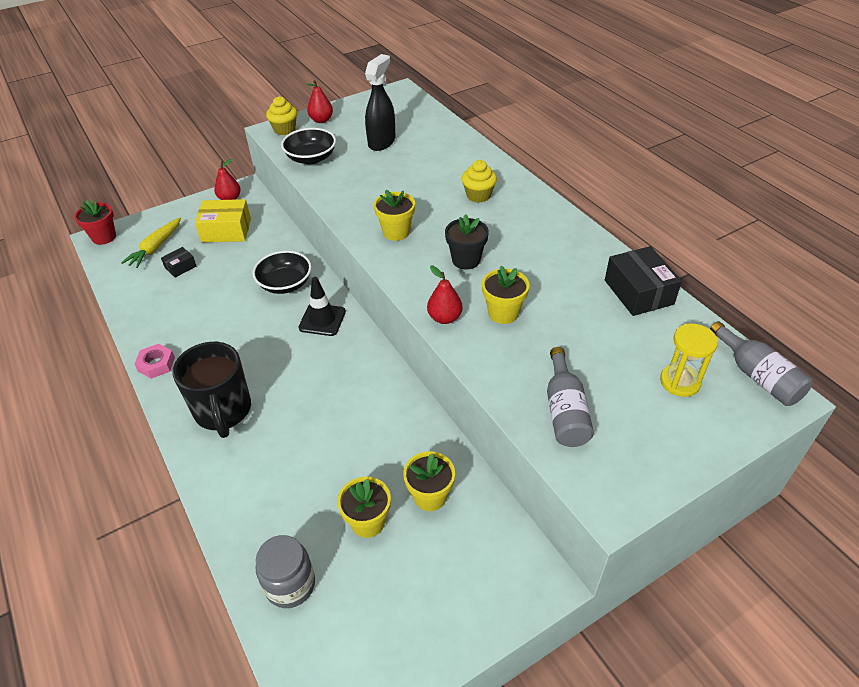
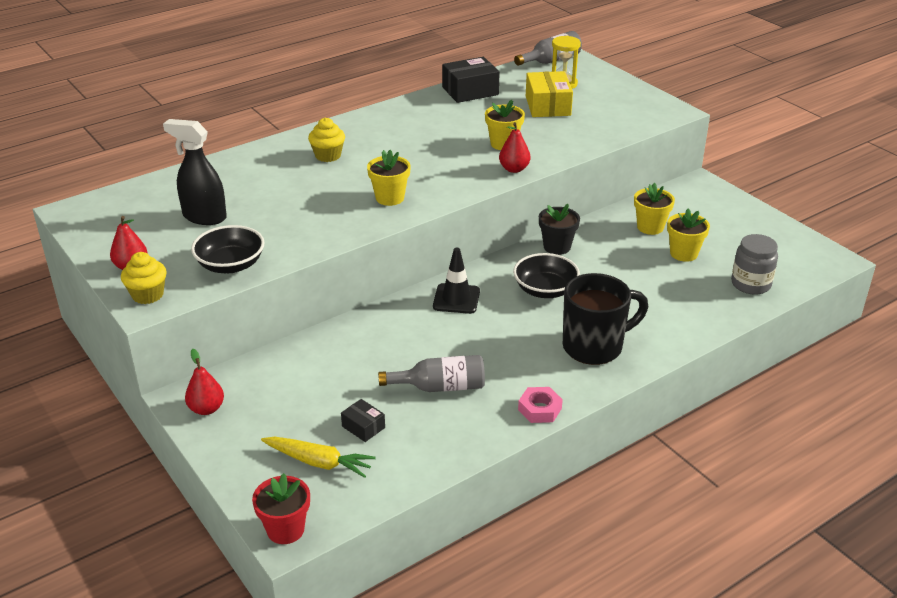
camera: 95 degrees left, 10 degrees down
yellow box [195,199,251,243] -> yellow box moved to [526,71,573,117]
black bowl [252,251,312,294] -> black bowl moved to [513,253,580,298]
black flower pot [445,214,489,269] -> black flower pot moved to [539,204,580,255]
grey bottle [547,347,594,447] -> grey bottle moved to [378,355,485,392]

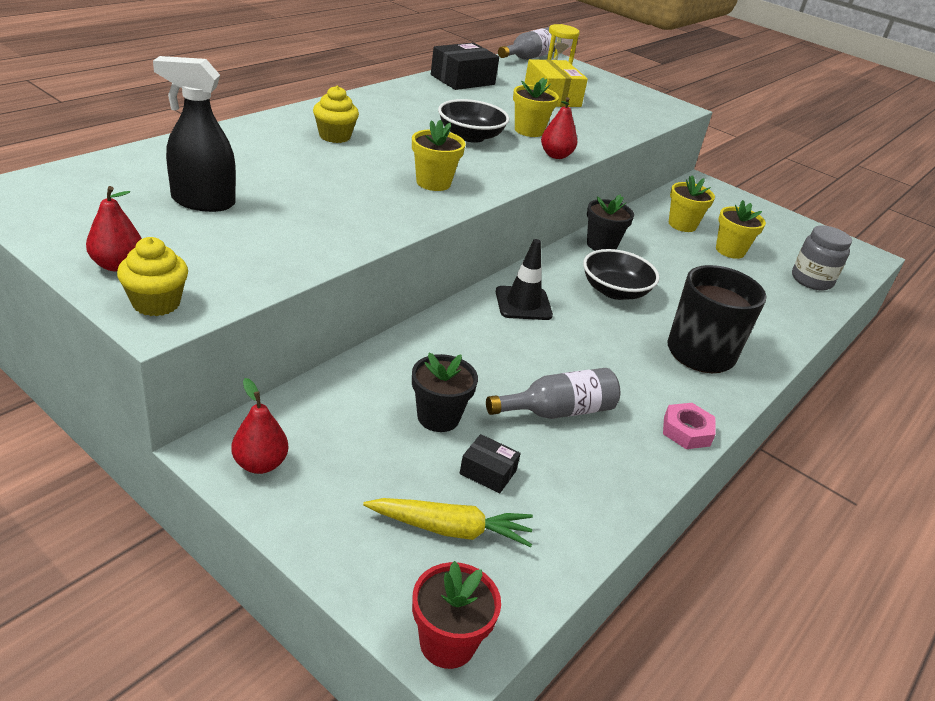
camera: 20 degrees left, 0 degrees up
black bowl [191,225,264,273] -> black bowl moved to [438,99,509,143]
none -> black flower pot [412,353,478,432]

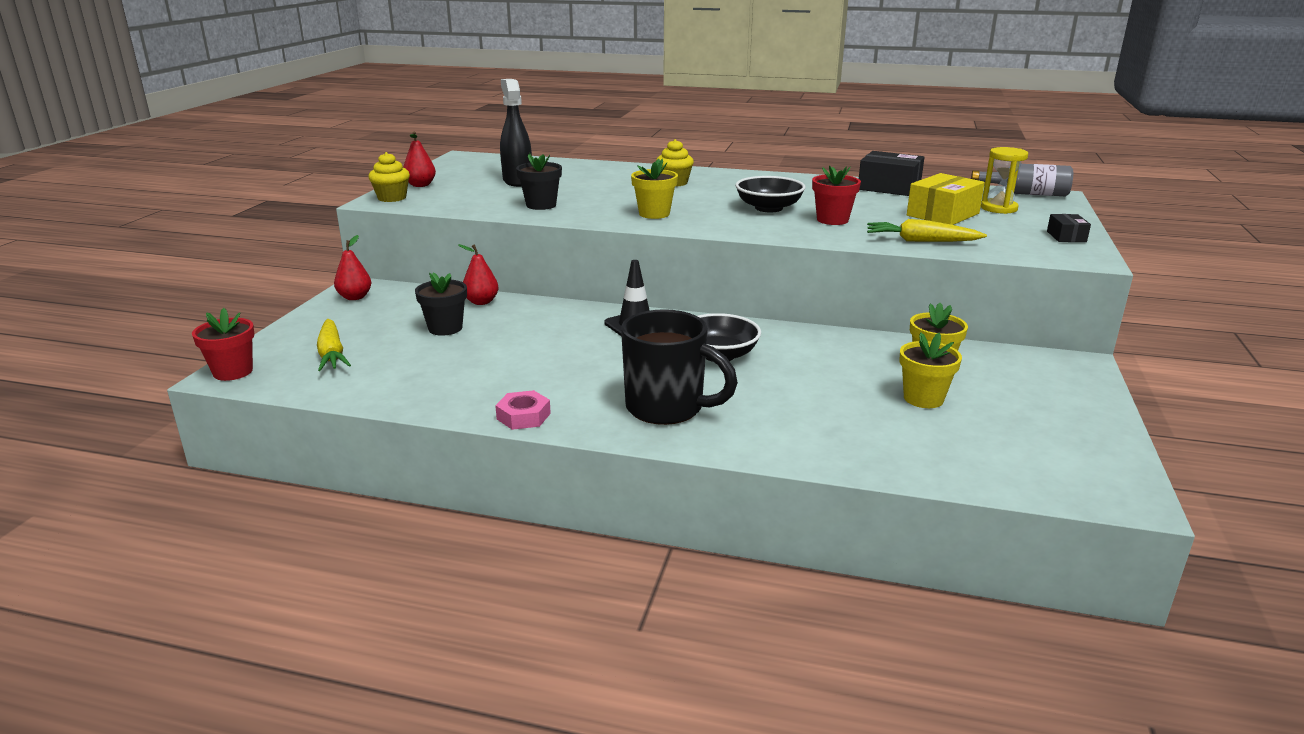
camera: 70 degrees right, 10 degrees down
black box [459,434,521,493] -> black box moved to [1047,214,1091,242]
grey bottle [486,368,620,419] -> none
yellow flower pot [513,77,559,137] -> red flower pot [812,166,861,225]
red pear [541,97,577,159] -> red pear moved to [458,244,499,305]
black flower pot [587,194,634,251] -> black flower pot moved to [516,153,562,210]
grey jar [792,225,852,291] -> none
none -> yellow carrot [867,219,987,242]

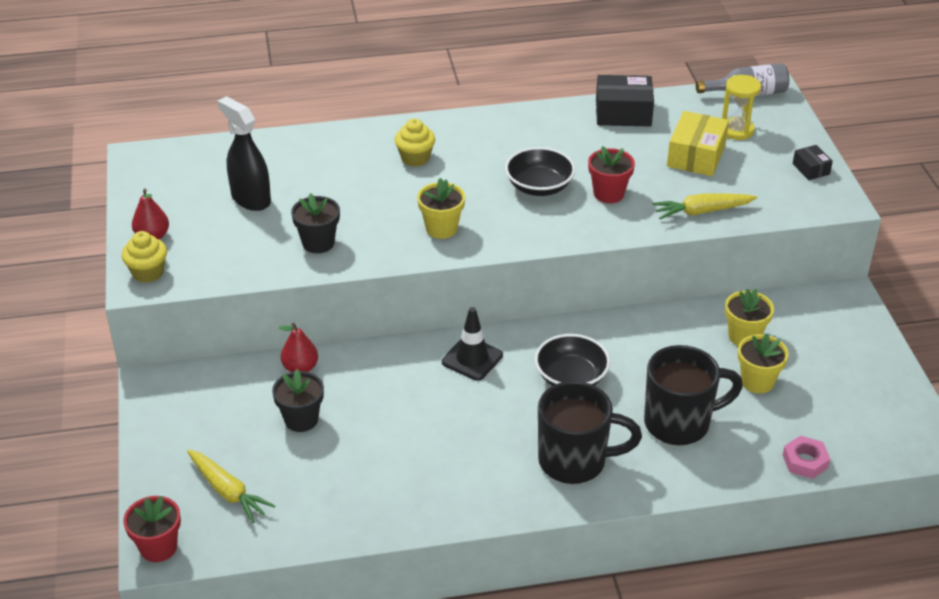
camera: 25 degrees left, 15 degrees up
red pear [334,235,371,300] -> none
pink nut [495,390,551,430] -> pink nut moved to [783,435,830,479]
none -> black mug [644,345,743,445]

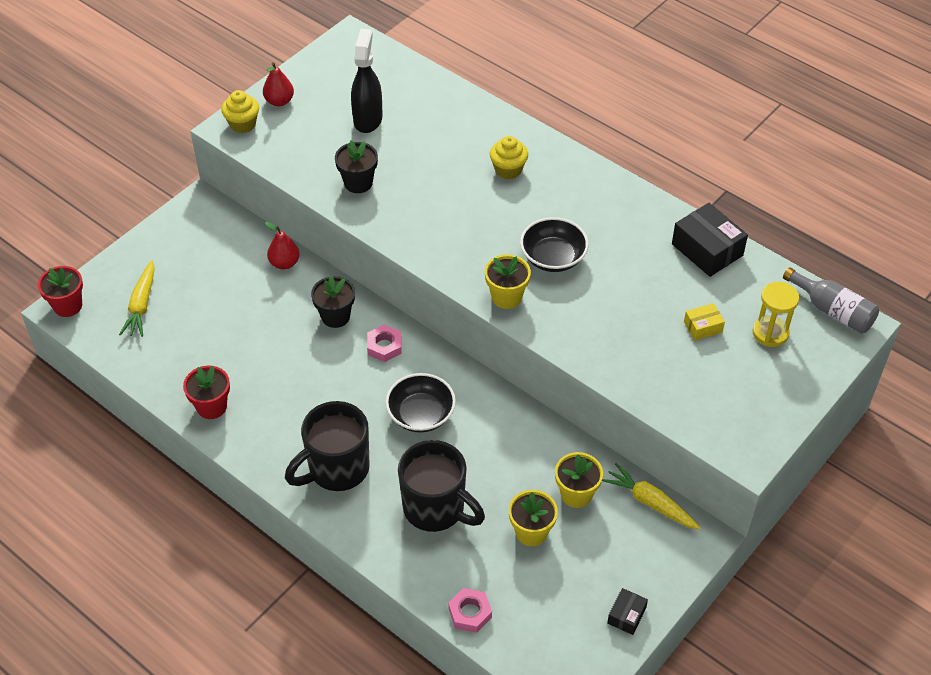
camera: 50 degrees right, 10 degrees up
black flower pot [272,369,324,432] -> black flower pot moved to [311,276,355,328]
yellow flower pot [417,178,465,239] -> yellow flower pot moved to [485,254,531,309]
black traffic cone [442,307,503,381] -> pink nut [367,325,402,362]
black mug [538,381,642,484] -> black mug turned 90 degrees clockwise [285,401,370,491]
red flower pot [588,146,635,203] -> red flower pot moved to [183,366,230,419]
yellow carrot [652,193,757,219] -> yellow carrot moved to [602,463,701,530]
yellow box [667,111,729,176] -> yellow box [684,303,725,341], size x0.53
black box [793,145,833,180] -> black box moved to [607,588,648,635]

